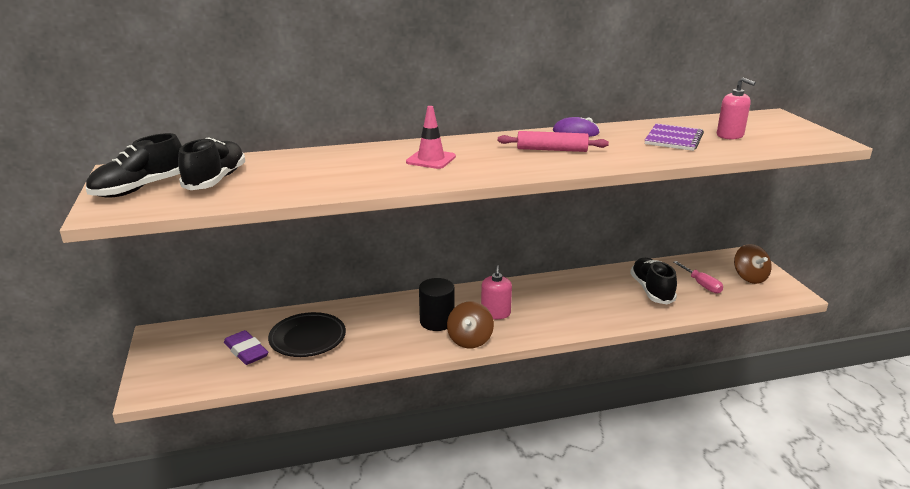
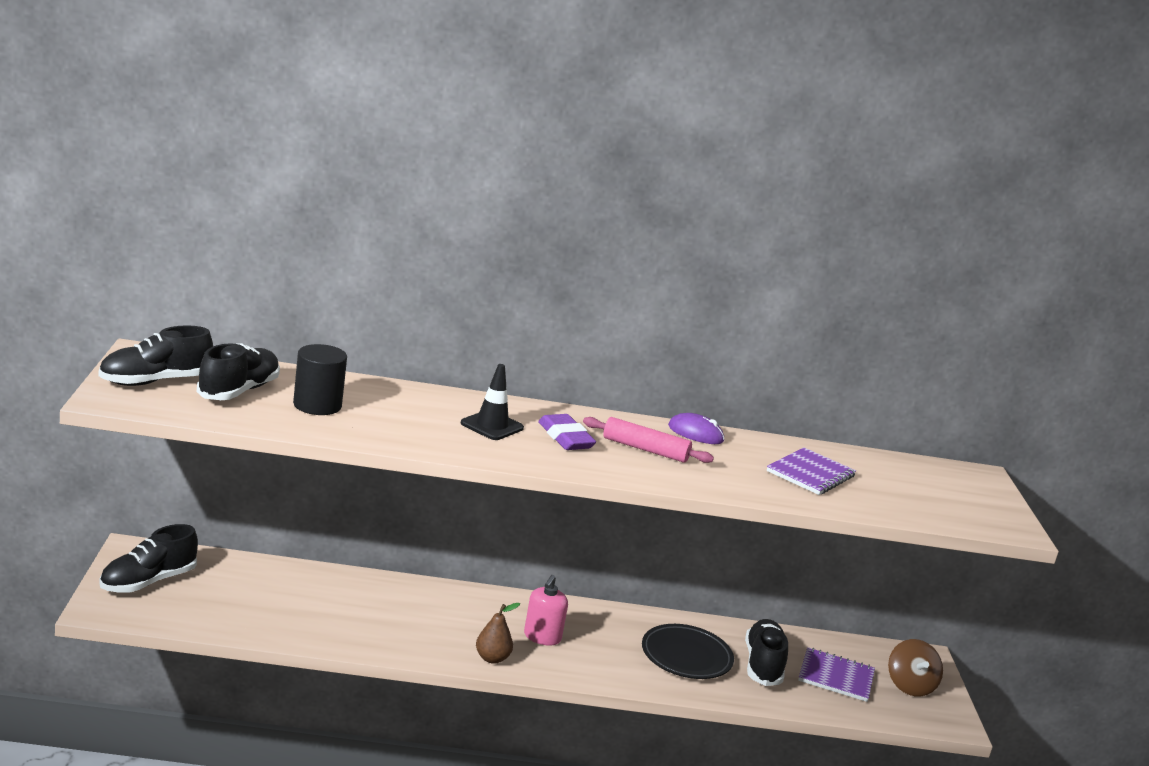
camera: 10 degrees right, 5 degrees down
purple eraser [224,330,268,365] -> purple eraser moved to [538,414,596,450]
black plate [268,312,346,357] -> black plate moved to [642,624,734,679]
pink traffic cone [406,106,456,169] -> black traffic cone [461,364,524,440]
black cylinder [419,278,455,331] -> black cylinder moved to [293,344,347,415]
brown spinning top [447,301,494,348] -> brown pear [476,603,520,664]
pink screwdriver [673,261,723,294] -> purple notebook [798,647,875,702]
pink soap dispenser [717,78,756,139] -> none
none -> black shoe [99,524,198,593]

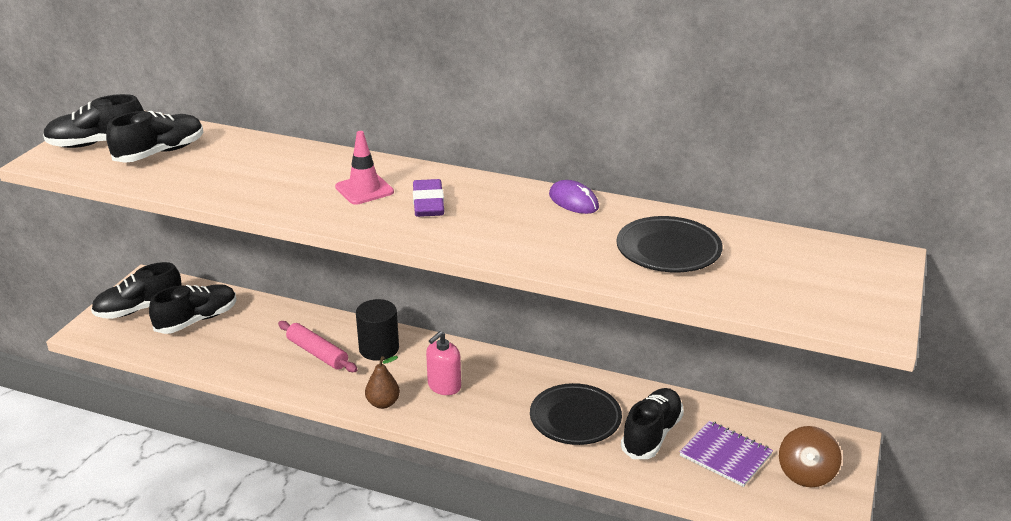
camera: 25 degrees right, 10 degrees up
black cylinder [293,344,347,415] -> black cylinder moved to [356,299,399,361]
black traffic cone [461,364,524,440] -> pink traffic cone [335,131,394,205]
pink rolling pin [583,417,714,463] -> pink rolling pin moved to [278,321,358,372]
purple notebook [767,447,856,495] -> black plate [617,216,723,272]
none -> black shoe [149,284,237,334]

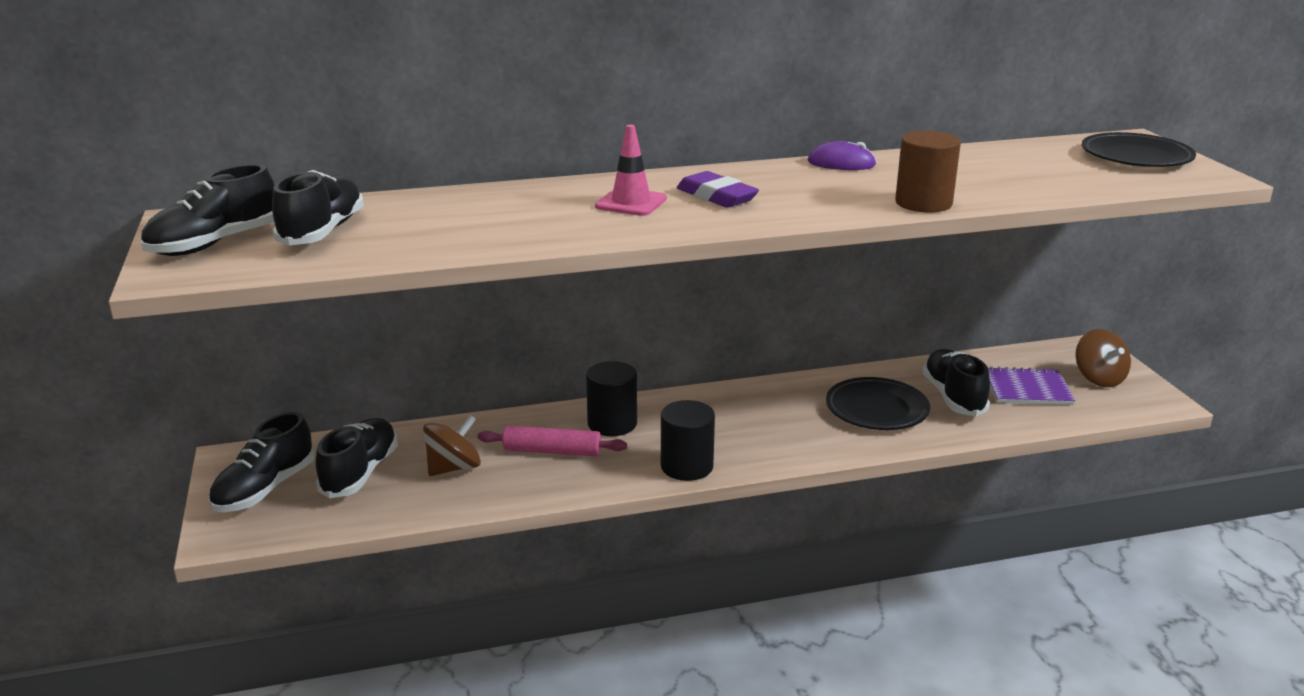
camera: 35 degrees left, 5 degrees down
brown pear [365,356,400,409] -> black cylinder [661,400,715,481]
pink soap dispenser [426,331,461,395] -> none
black plate [617,216,723,272] -> black plate moved to [1082,132,1196,167]
none -> brown spinning top [423,415,481,476]
none -> brown cylinder [895,131,961,213]

